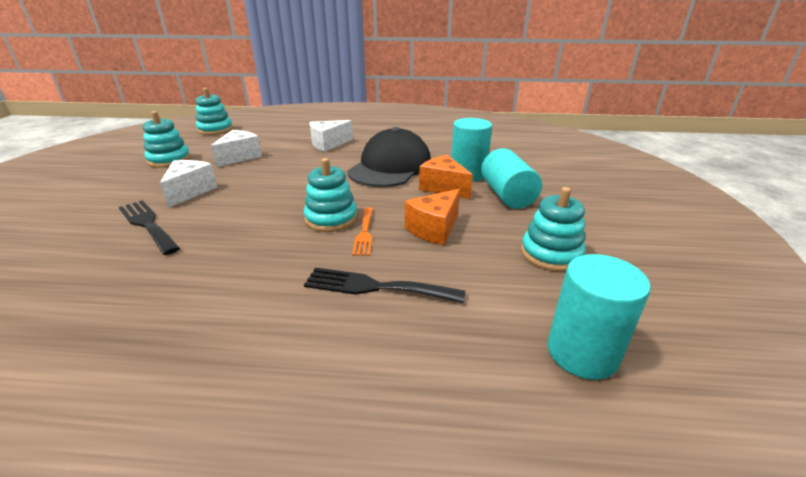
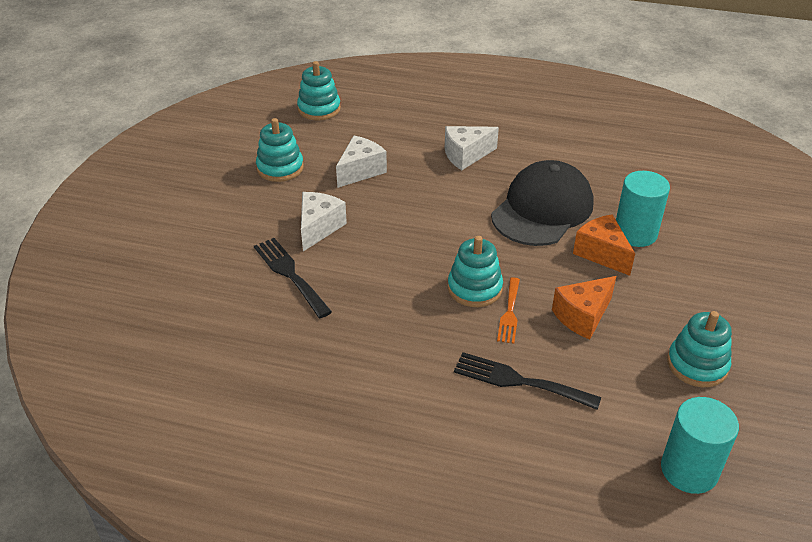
camera: 10 degrees right, 10 degrees up
turquoise cylinder [481,148,542,209] -> none

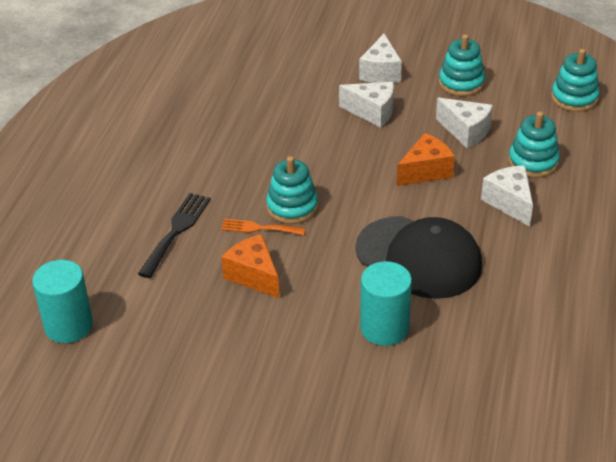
camera: 90 degrees right, 0 degrees up
black fork [254,238,332,318] -> none
orange cheese [573,214,635,276] -> orange cheese moved to [397,133,455,186]
turquoise stacking toy [667,311,732,387] -> turquoise stacking toy moved to [508,112,560,178]
none -> white cheese [359,34,402,83]

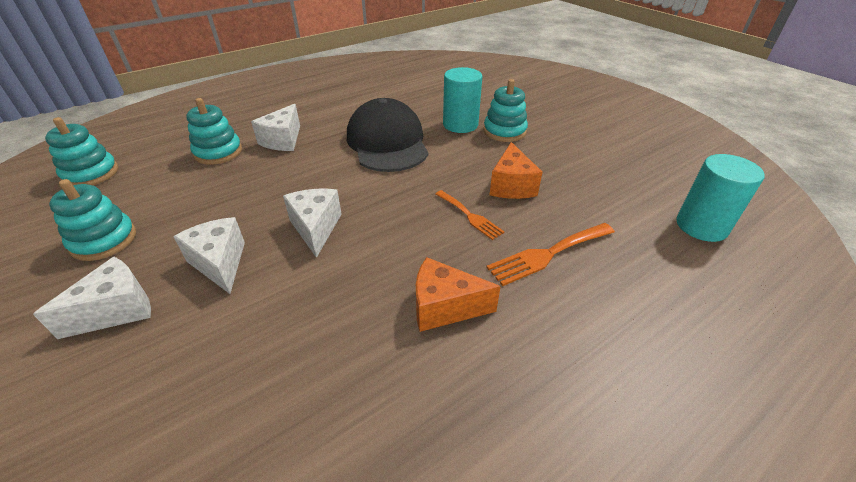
camera: 140 degrees left, 0 degrees up
black fork [138,193,211,278] -> orange fork [486,223,615,286]
turquoise stacking toy [266,156,318,224] -> turquoise stacking toy moved to [483,79,528,142]
orange cheese [397,133,455,186] -> orange cheese moved to [416,257,501,332]
white cheese [436,98,493,148] -> white cheese moved to [283,189,342,258]

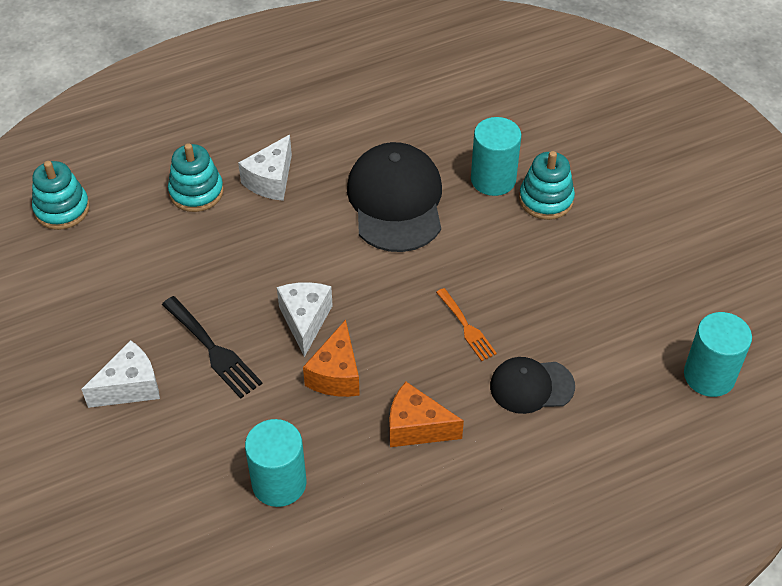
camera: 10 degrees right, 10 degrees up
turquoise stacking toy [49,179,136,261] -> none
white cheese [173,217,245,294] -> black fork [162,296,263,399]
orange fork [486,223,615,286] -> black cap [490,357,575,414]
orange cheese [490,142,543,199] -> orange cheese moved to [303,320,360,397]
none -> turquoise cylinder [245,419,307,507]

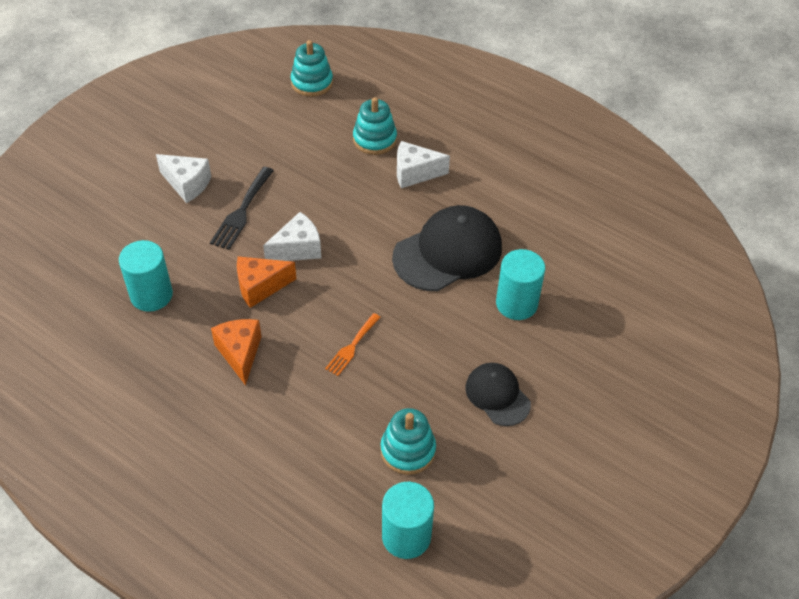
camera: 60 degrees right, 0 degrees up
black cap [490,357,575,414] -> black cap moved to [465,363,531,426]
turquoise stacking toy [519,151,575,220] -> turquoise stacking toy moved to [380,408,436,475]

